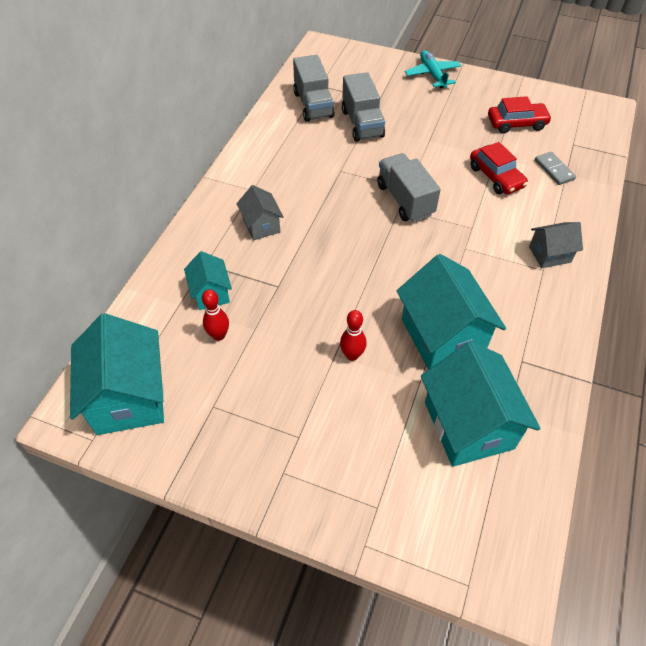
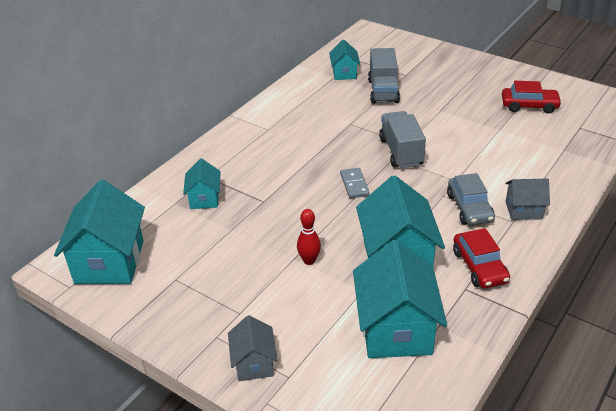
camera: 15 degrees right, 15 degrees down
red bowling pin [202,289,229,341] -> none
grey house [237,185,284,240] -> grey house moved to [228,315,278,381]
grey truck [293,55,335,122] -> turquoise house [329,40,360,80]
turquoise plane [405,50,461,88] -> none
red car [470,142,528,194] -> red car moved to [453,228,510,288]
grey domino [535,152,576,185] -> grey domino moved to [340,168,370,198]
none -> grey car [447,173,495,225]

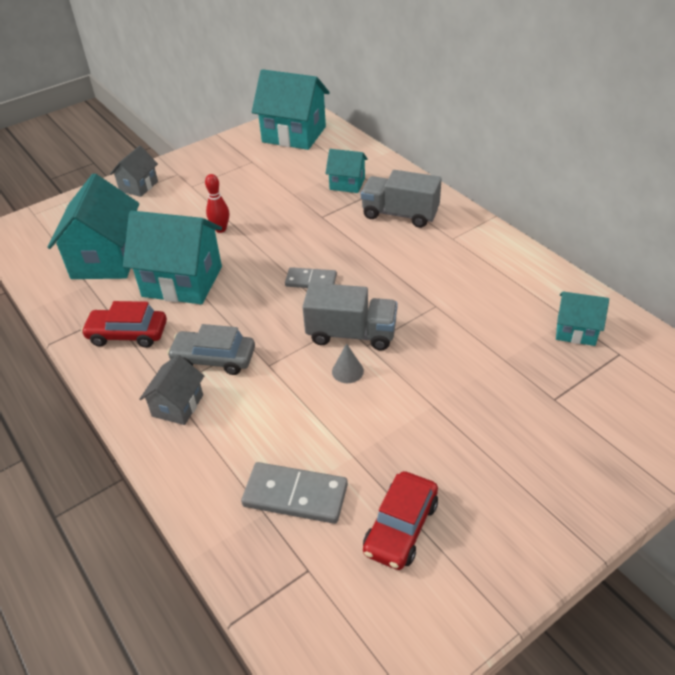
camera: 110 degrees right, 5 degrees up
grey house [228,315,278,381] -> grey house turned 75 degrees counterclockwise [110,146,158,197]
turquoise house [353,240,447,358] -> turquoise house turned 75 degrees clockwise [47,174,139,279]
grey truck [368,48,400,104] -> grey truck moved to [361,170,441,228]
none -> grey domino [241,462,348,524]
none -> grey cone [332,343,364,383]

